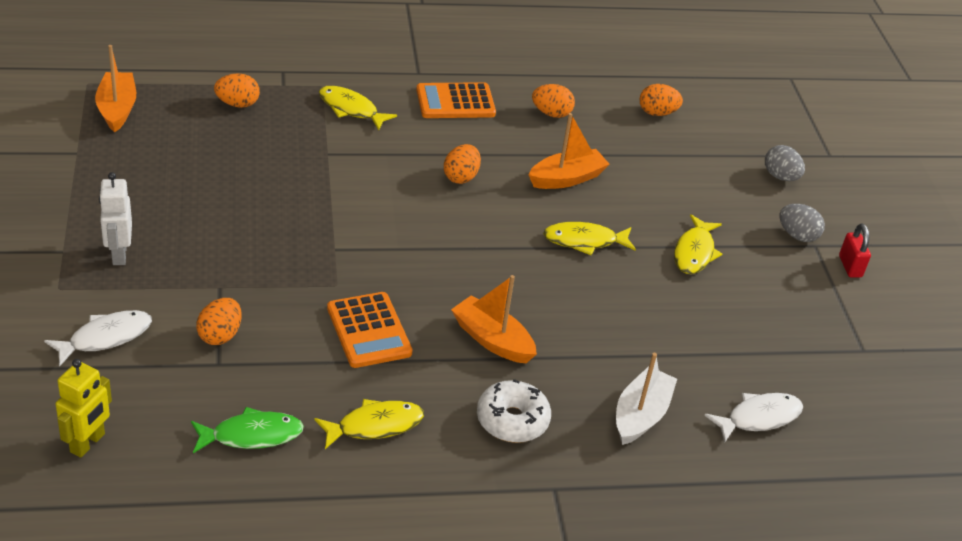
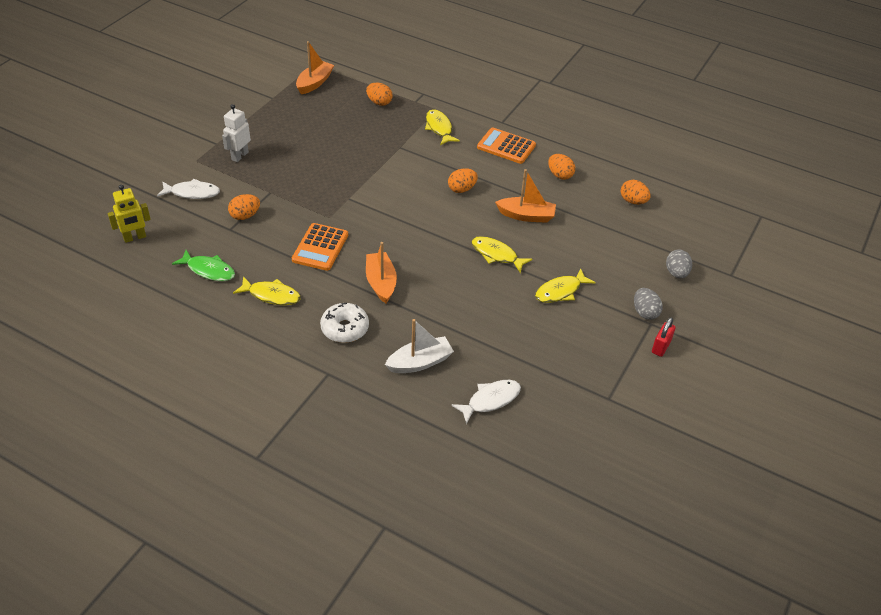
camera: 40 degrees right, 5 degrees up
white fish [705,393,803,443] -> white fish turned 45 degrees counterclockwise [452,380,521,424]

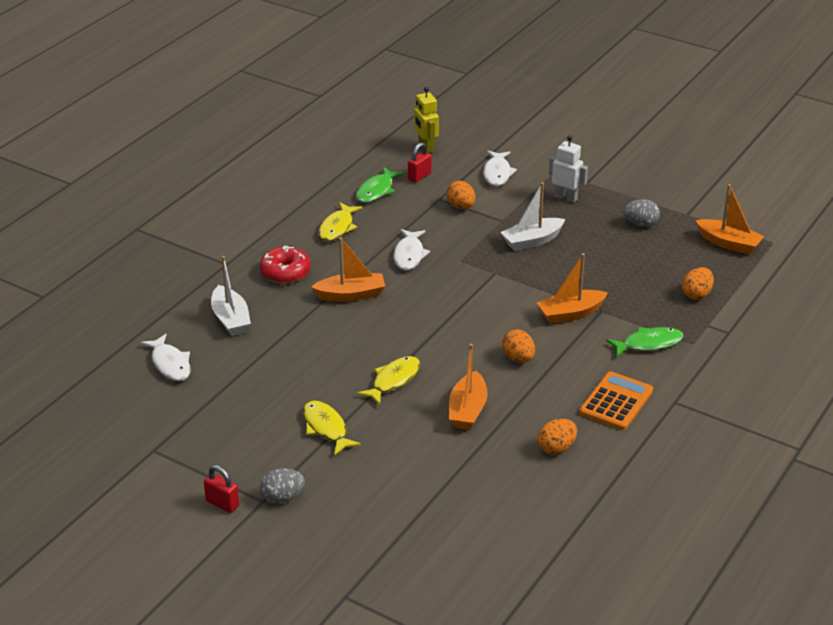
camera: 95 degrees right, 10 degrees down
orange calculator [292,223,348,271] -> white fish [393,229,430,271]
white donut [320,302,369,343] -> red donut [260,246,311,284]
yellow fish [425,109,460,145] -> green fish [606,327,683,357]
orange egg [621,180,651,204] -> none
grey egg [666,249,692,278] -> grey egg moved to [623,199,660,227]
none -> red padlock [408,143,432,183]
none -> white boat [500,182,565,251]
none -> orange boat [537,253,608,324]

